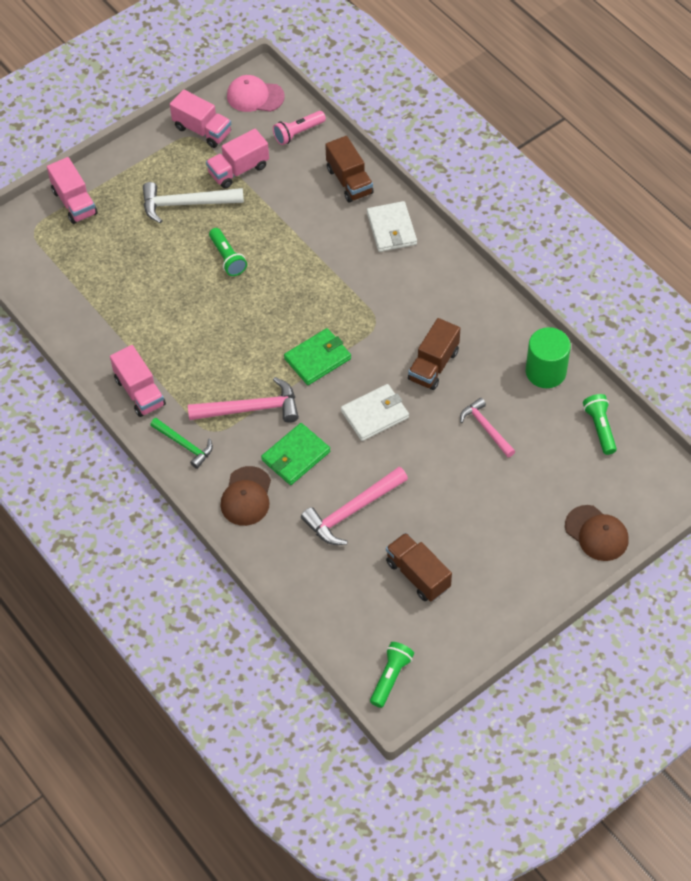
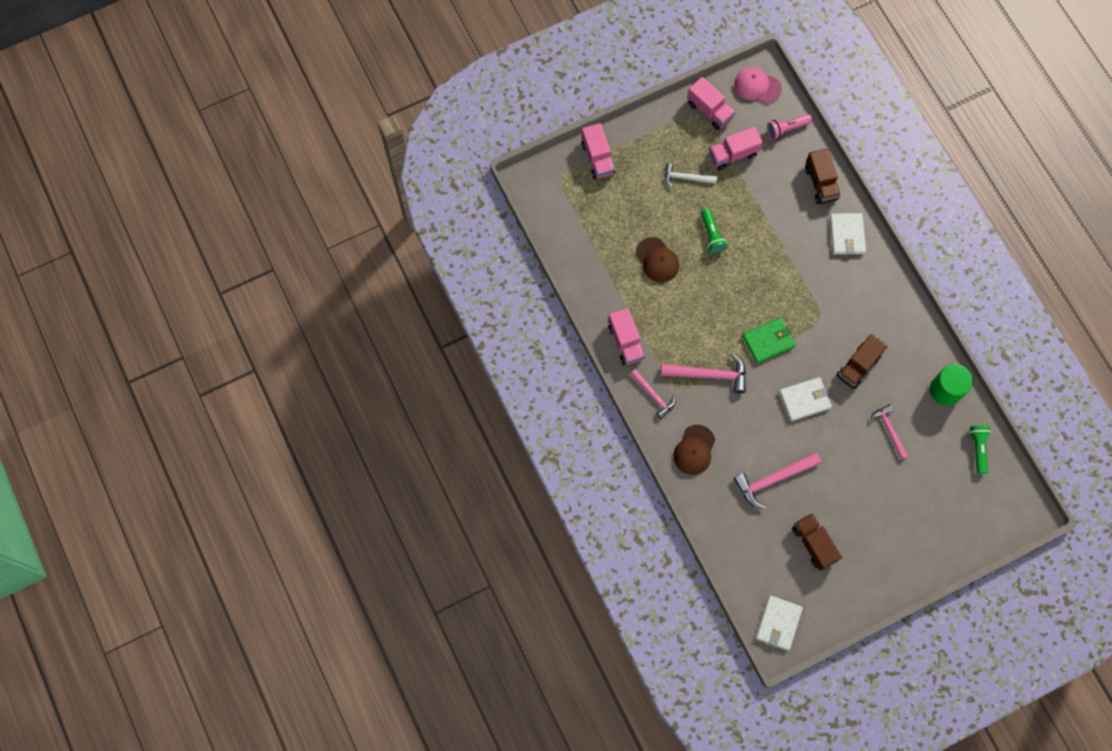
camera: 10 degrees right, 15 degrees up
white hammer [143,182,244,223] -> white hammer [665,163,717,188], size x0.64
green hammer [150,418,213,469] -> pink hammer [630,369,675,419]
green wallet [261,423,330,485] -> none
green flashlight [370,642,414,708] -> white wallet [756,595,803,651]
brown cap [565,505,629,561] -> brown cap moved to [636,237,679,282]

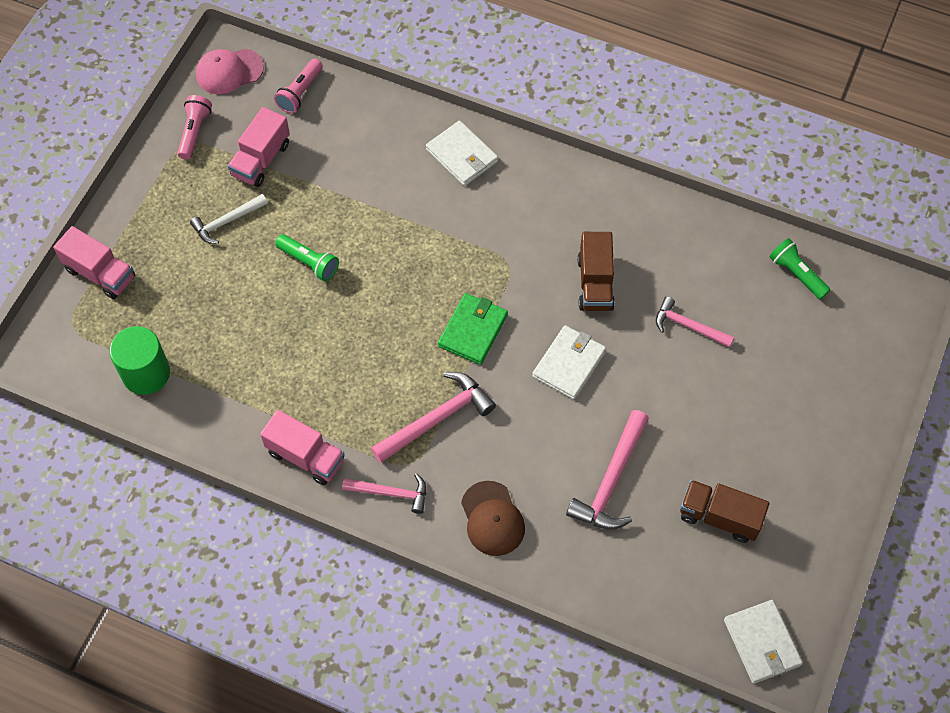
camera: 40 degrees left, 10 degrees down
brown cap [636,237,679,282] -> none
pink truck [687,77,736,130] -> pink flashlight [177,95,212,160]
brown truck [805,148,841,204] -> none
green cylinder [930,364,973,406] -> green cylinder moved to [110,326,170,395]

